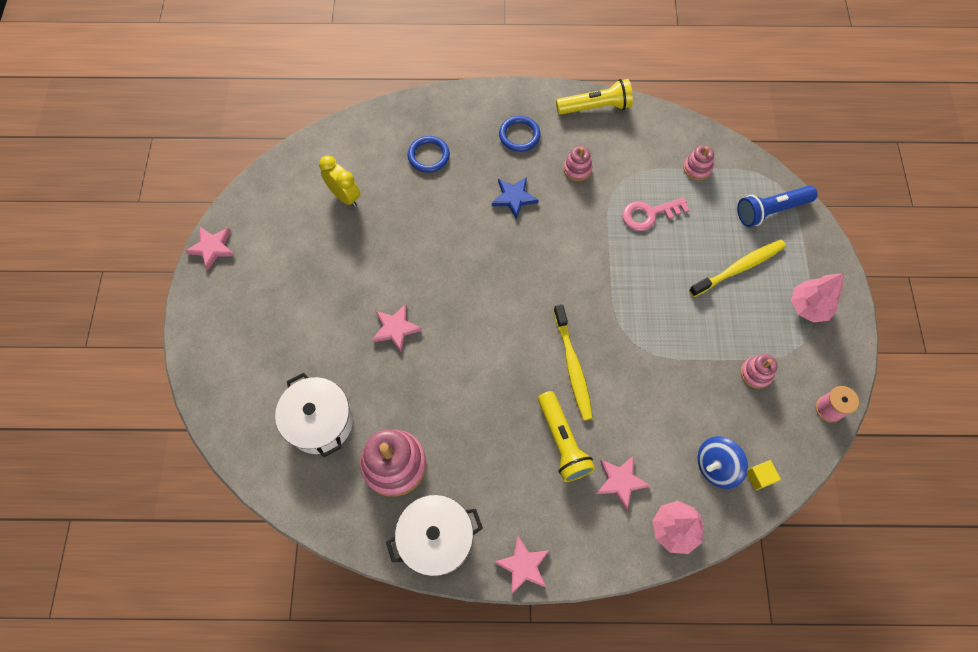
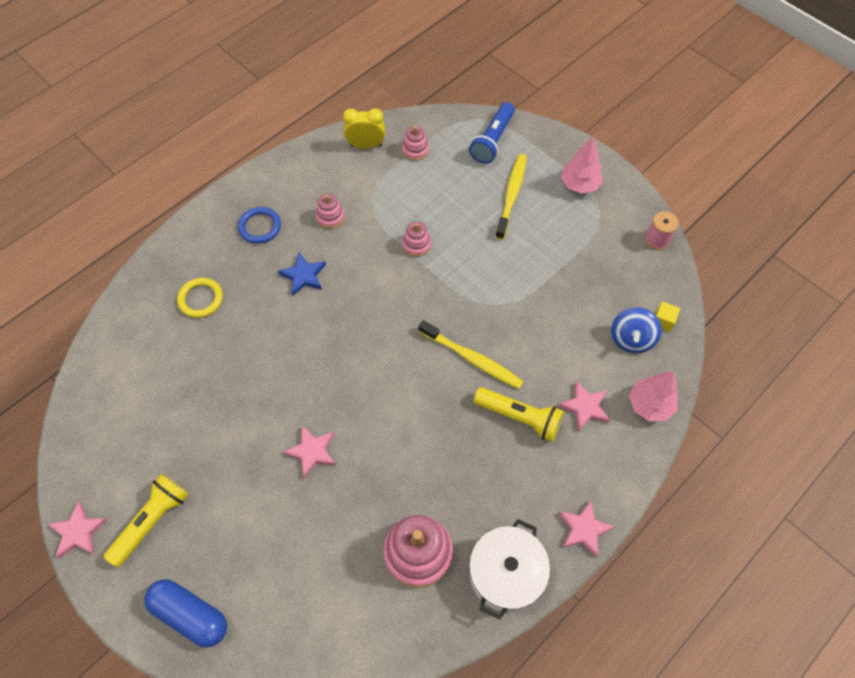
camera: 45 degrees left, 5 degrees down
white pot [275,372,353,457] -> none
yellow clock [319,155,360,207] -> yellow clock moved to [343,108,385,149]
blue ring [408,136,450,173] -> yellow ring [177,278,223,318]
yellow flashlight [556,79,633,115] -> yellow flashlight moved to [104,474,189,567]
pink key [622,197,689,231] -> none
pink stacking toy [741,354,778,389] -> pink stacking toy moved to [402,221,431,257]
none -> blue capsule [144,579,227,648]

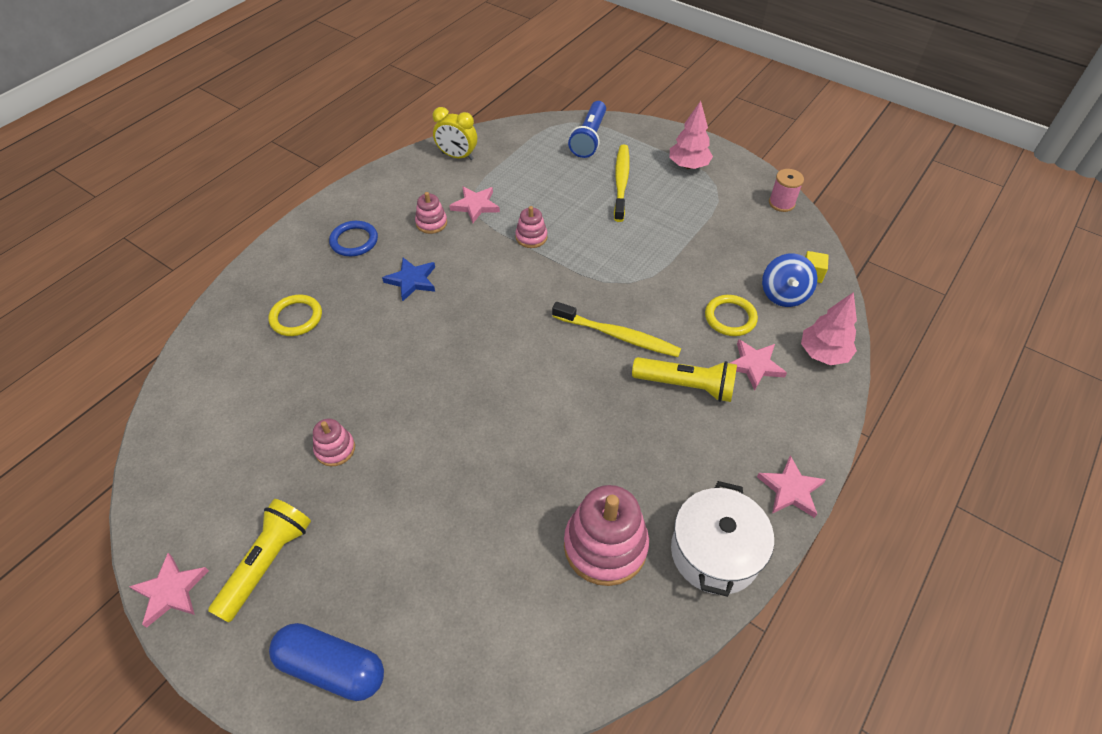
camera: 10 degrees left, 10 degrees down
pink star [283,425,336,479] -> pink star moved to [449,186,500,223]
yellow clock [343,108,385,149] -> yellow clock turned 150 degrees counterclockwise [433,107,477,160]
pink stacking toy [402,126,429,161] -> pink stacking toy moved to [313,419,355,466]
none -> yellow ring [705,295,758,336]

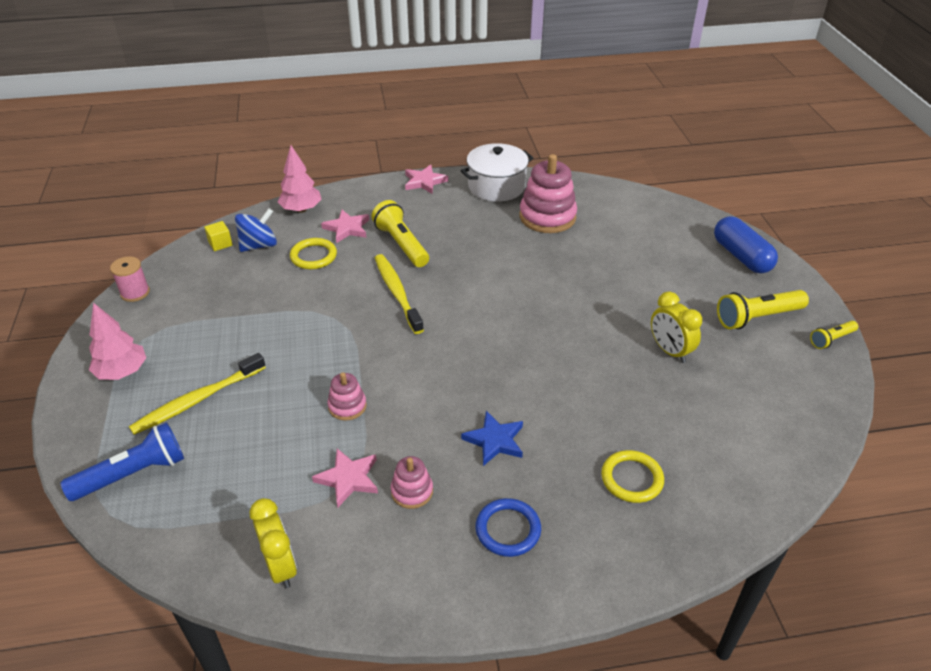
camera: 135 degrees left, 10 degrees down
pink star [129,553,209,628] -> yellow flashlight [810,321,858,349]
pink stacking toy [313,419,355,466] -> yellow clock [651,292,702,363]

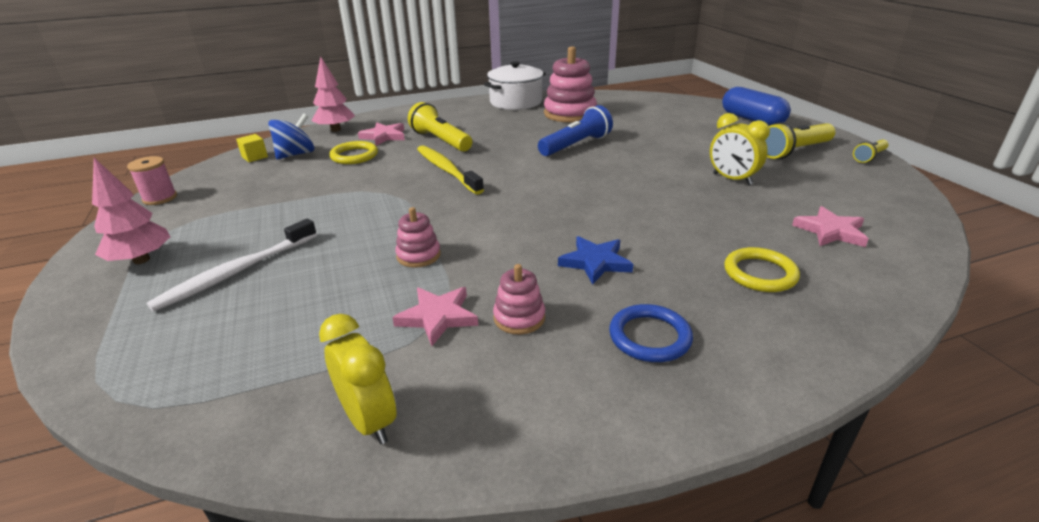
camera: 10 degrees left, 10 degrees down
blue flashlight [61,422,184,501] -> blue flashlight moved to [538,105,613,156]
yellow toothbrush [129,353,266,435] -> white toothbrush [146,219,317,312]
pink star [405,165,448,194] -> pink star moved to [792,206,868,247]

